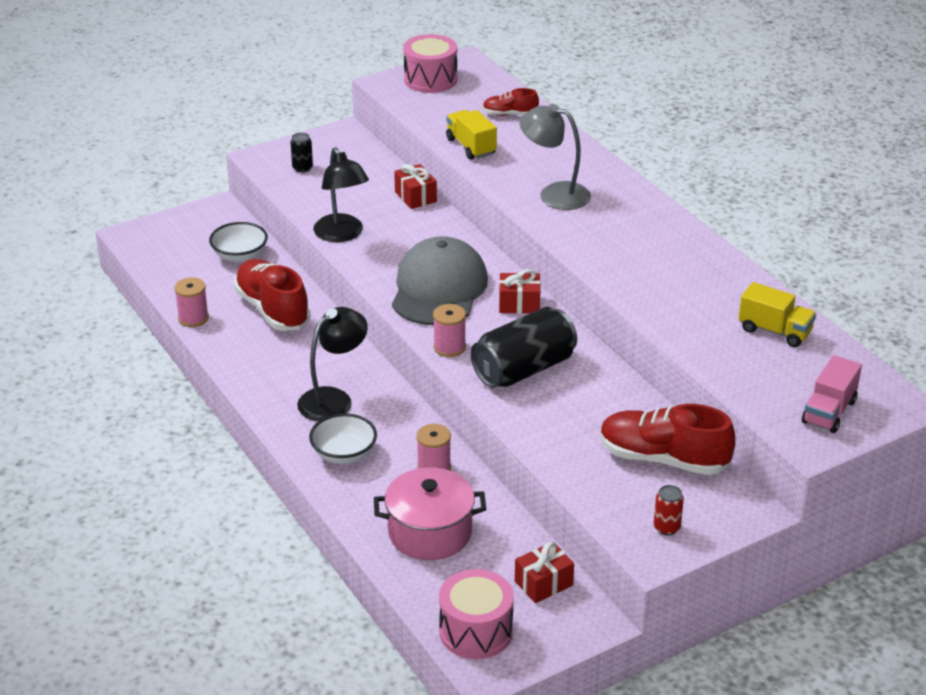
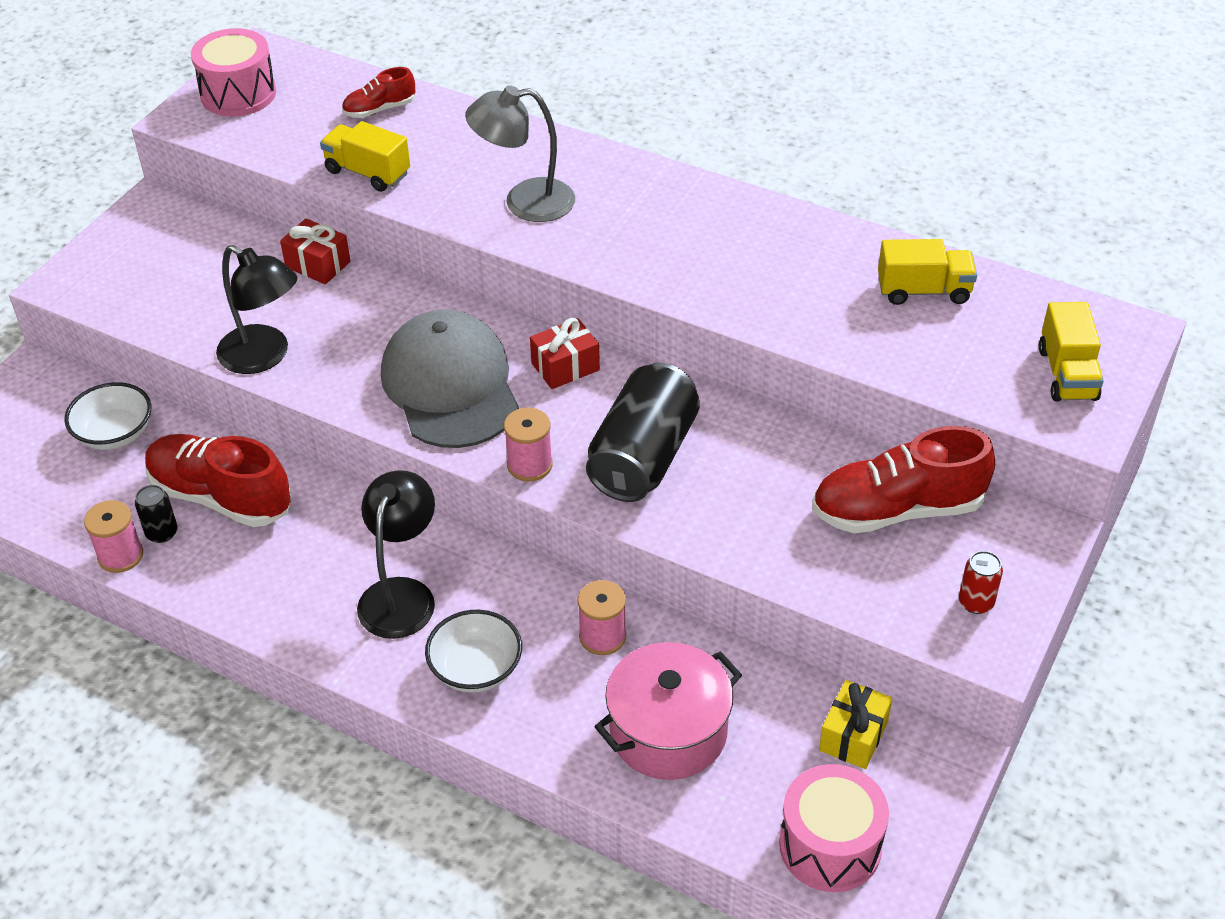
camera: 30 degrees left, 10 degrees up
black can [290,133,313,173] -> black can moved to [135,485,177,543]
red gift [515,542,574,603] -> yellow gift [819,680,892,769]
pink truck [802,355,862,433] -> yellow truck [1039,302,1104,402]

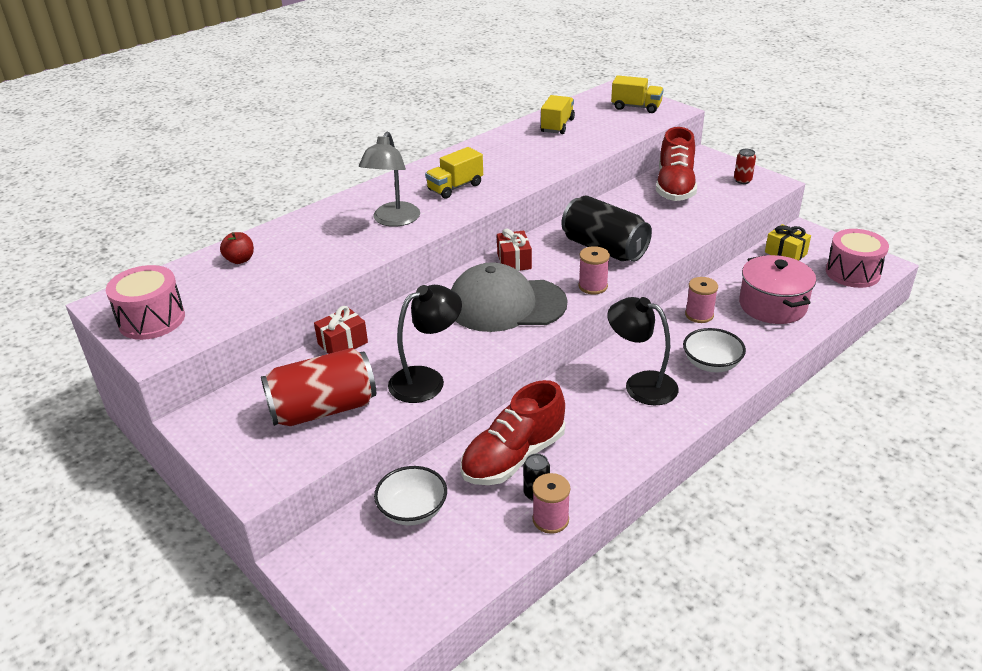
camera: 70 degrees left, 10 degrees down
yellow truck [320,121,410,192] -> yellow truck moved to [425,147,483,199]
red shoe [342,67,415,118] -> red apple [220,232,254,264]
none -> red can [261,348,376,426]

